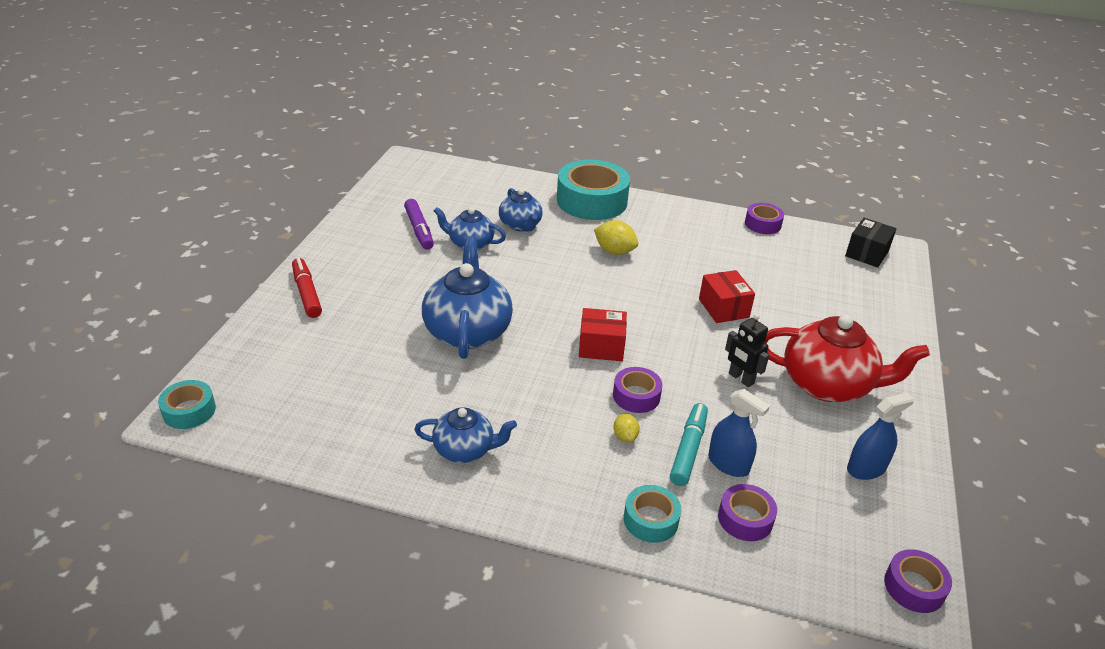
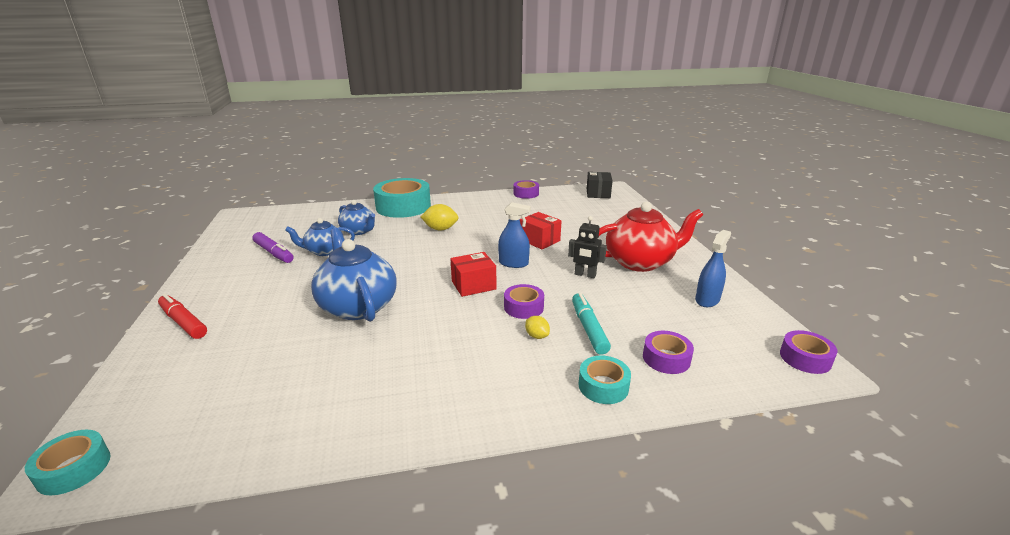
camera: 25 degrees left, 10 degrees down
blue teapot [414,407,517,463] -> none
blue spray bottle [708,389,770,477] -> blue spray bottle moved to [498,202,531,268]

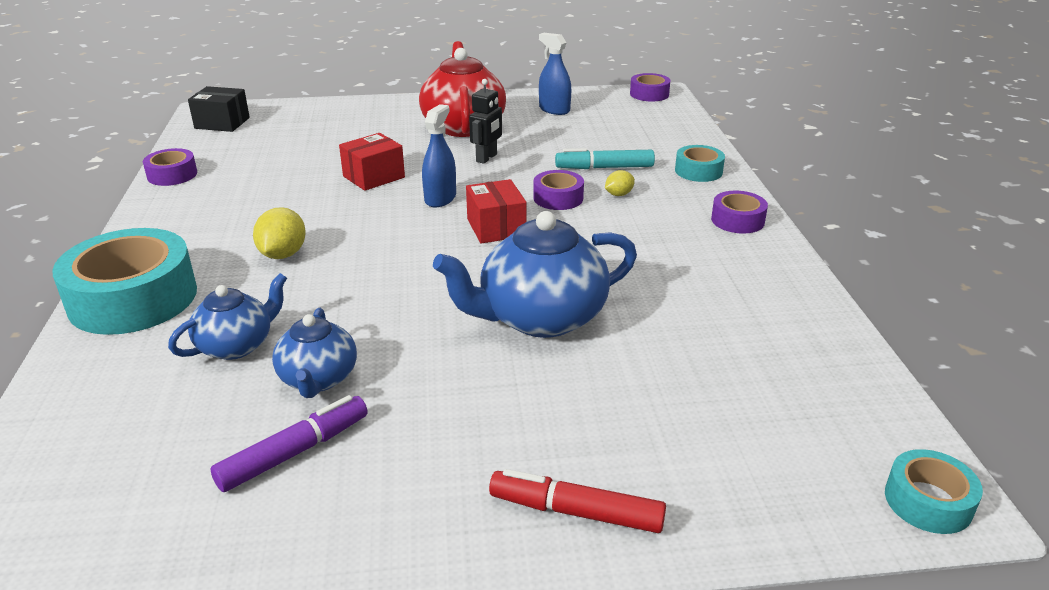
camera: 85 degrees left, 5 degrees up
red marker [158,294,207,339] -> red marker turned 60 degrees clockwise [489,469,666,533]
purple tape [643,331,694,374] -> purple tape moved to [711,191,768,233]

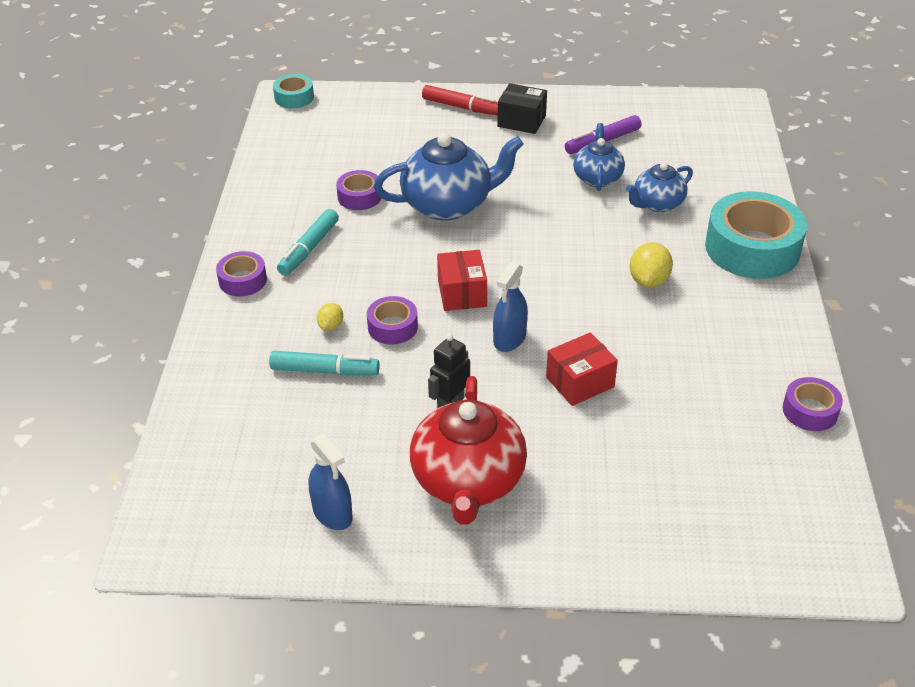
camera: 170 degrees left, 10 degrees up
black box [188,86,250,132] -> black box moved to [497,83,547,134]
yellow lemon [605,170,635,196] -> yellow lemon turned 45 degrees counterclockwise [317,303,343,331]
purple tape [630,73,671,102] -> purple tape moved to [336,170,381,210]
turquoise tape [675,145,725,182] -> none
none -> turquoise marker [277,209,339,276]

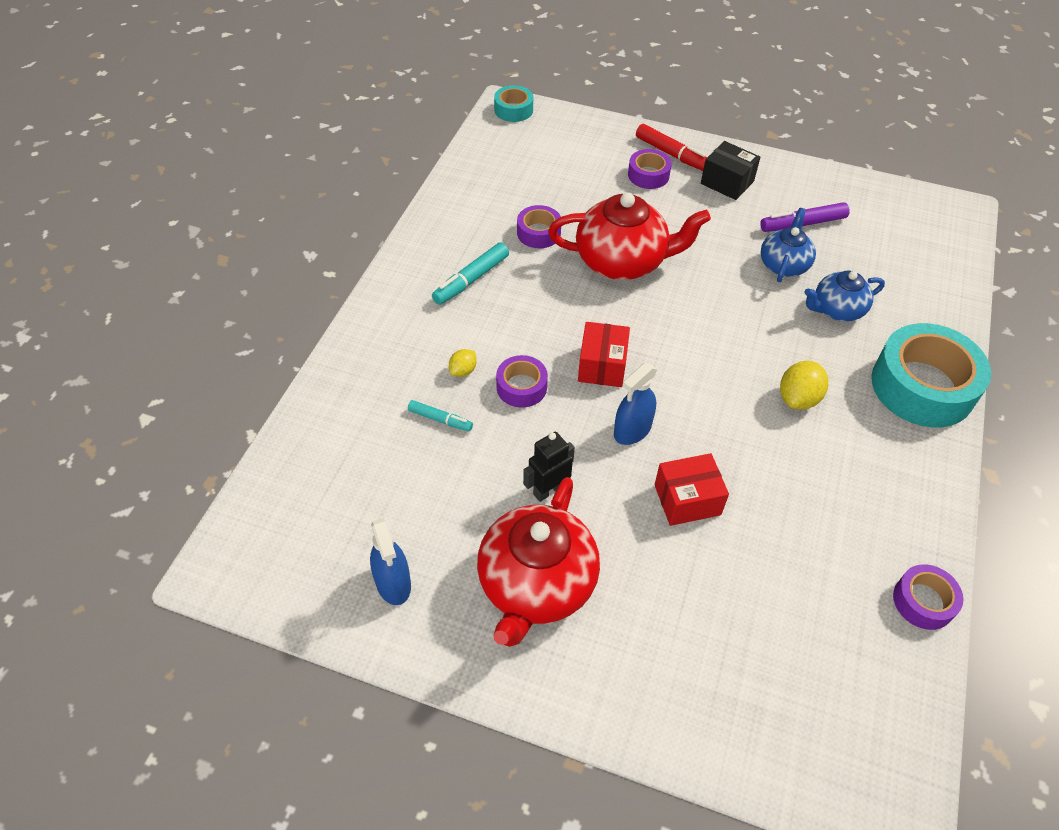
camera: 15 degrees right, 10 degrees up
purple tape [216,251,267,296] -> purple tape moved to [628,149,672,189]
turquoise marker [269,351,380,376] -> turquoise marker [408,400,473,432], size x0.62
blue teapot [373,133,524,221] -> red teapot [548,193,711,280]

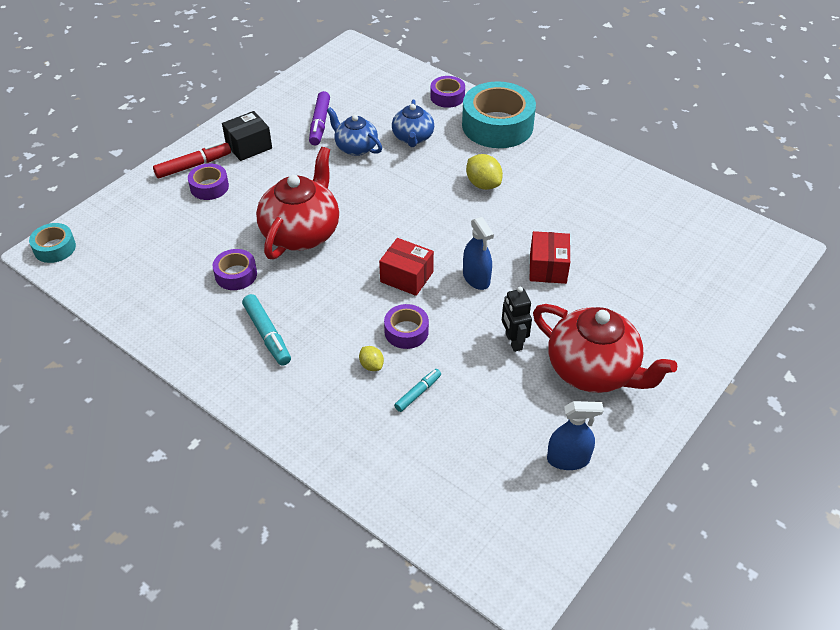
camera: 70 degrees left, 5 degrees down
purple tape [893,564,963,630] -> purple tape moved to [430,76,465,108]

